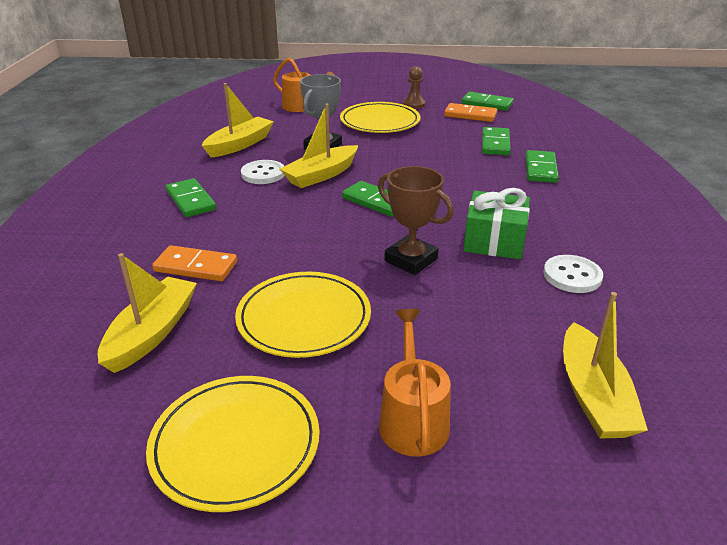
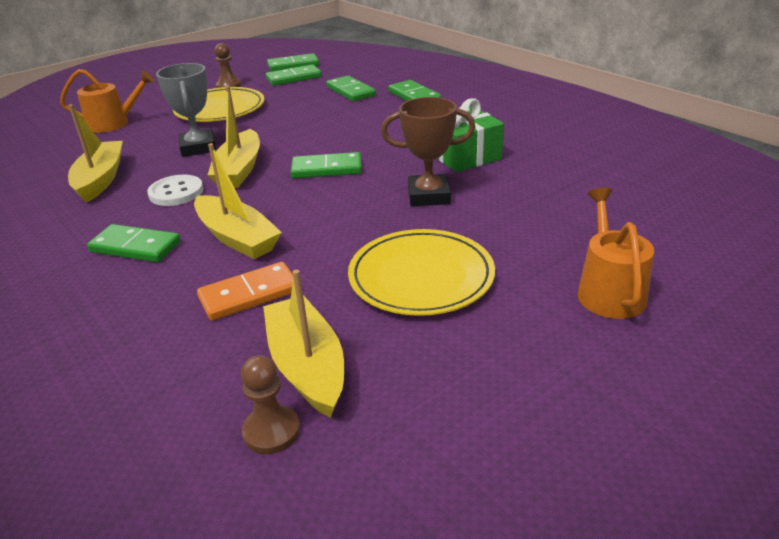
camera: 40 degrees left, 0 degrees up
yellow plate [146,376,320,512] -> none
orange watering can [379,309,451,457] -> orange watering can turned 45 degrees clockwise [577,188,654,319]
orange domino [444,103,497,122] -> green domino [266,64,322,86]
white button [543,255,603,293] -> none
yellow boat [563,292,648,439] -> yellow boat moved to [194,143,282,259]
none -> brown pawn [241,355,300,454]

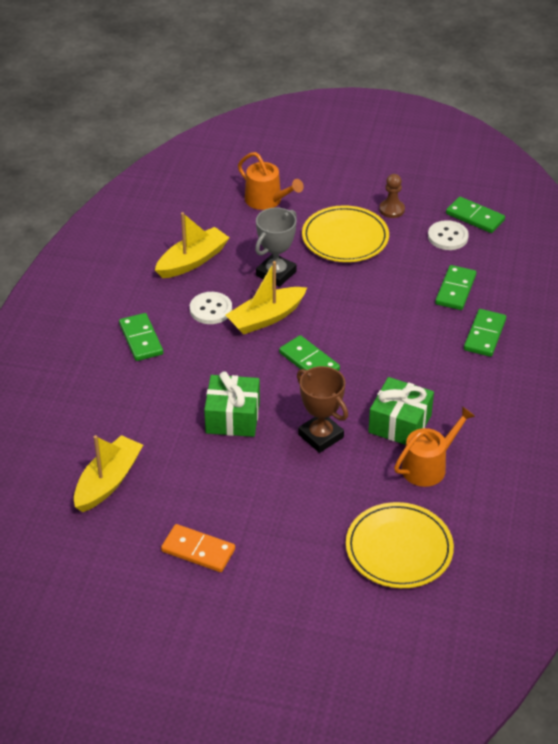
camera: 50 degrees right, 10 degrees up
yellow boat [194,143,282,259] -> none
orange domino [197,262,293,321] -> orange domino moved to [161,524,235,572]
brown pawn [241,355,300,454] -> none
green domino [266,64,322,86] -> white button [428,220,469,250]
yellow plate [348,229,495,316] -> yellow plate moved to [346,502,454,588]
orange watering can [577,188,654,319] -> orange watering can moved to [394,406,475,487]
none -> green gift [204,371,260,437]

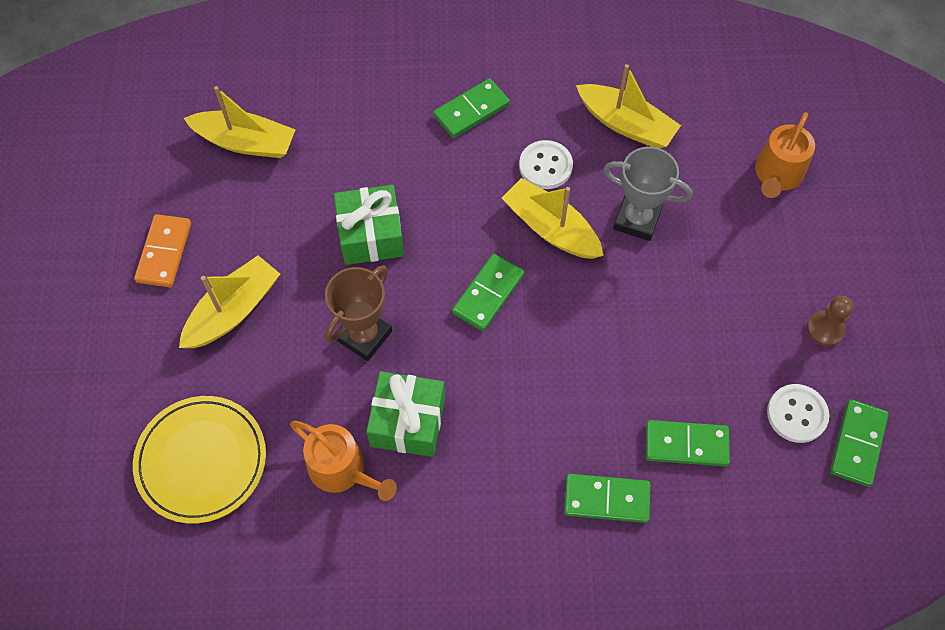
camera: 75 degrees right, 20 degrees up
yellow plate [302,205,389,262] -> none
none -> yellow boat [179,255,280,348]

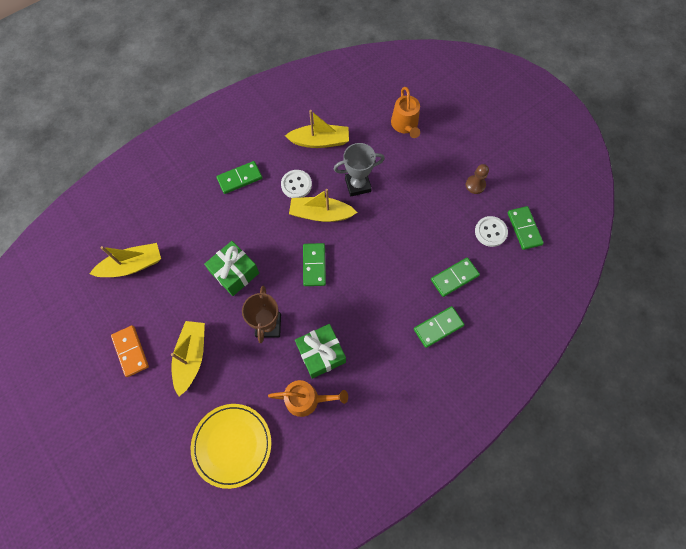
camera: 35 degrees left, 5 degrees up
green domino [433,78,510,138] -> green domino turned 45 degrees clockwise [216,161,262,194]

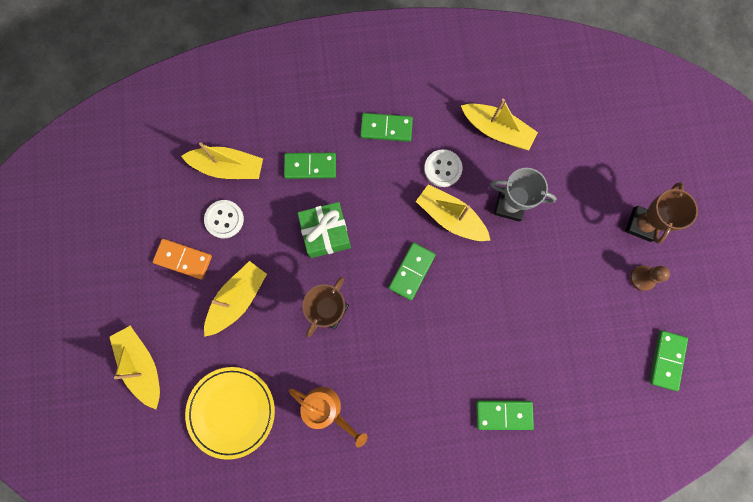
camera: 30 degrees right, 10 degrees up
orange domino [111,325,149,377] -> orange domino turned 75 degrees counterclockwise [153,239,212,280]
green gift [295,324,346,379] -> none
orange watering can [391,87,420,138] -> none
green domino [431,257,480,297] -> green domino moved to [284,153,336,179]
white button [475,216,508,247] -> white button moved to [204,200,244,238]
none -> yellow boat [110,326,160,409]
none -> brown trophy [625,182,698,244]

